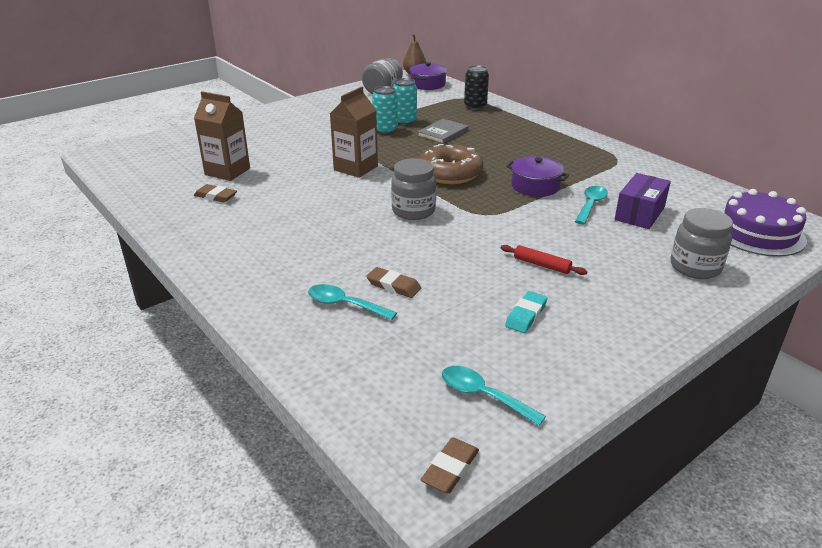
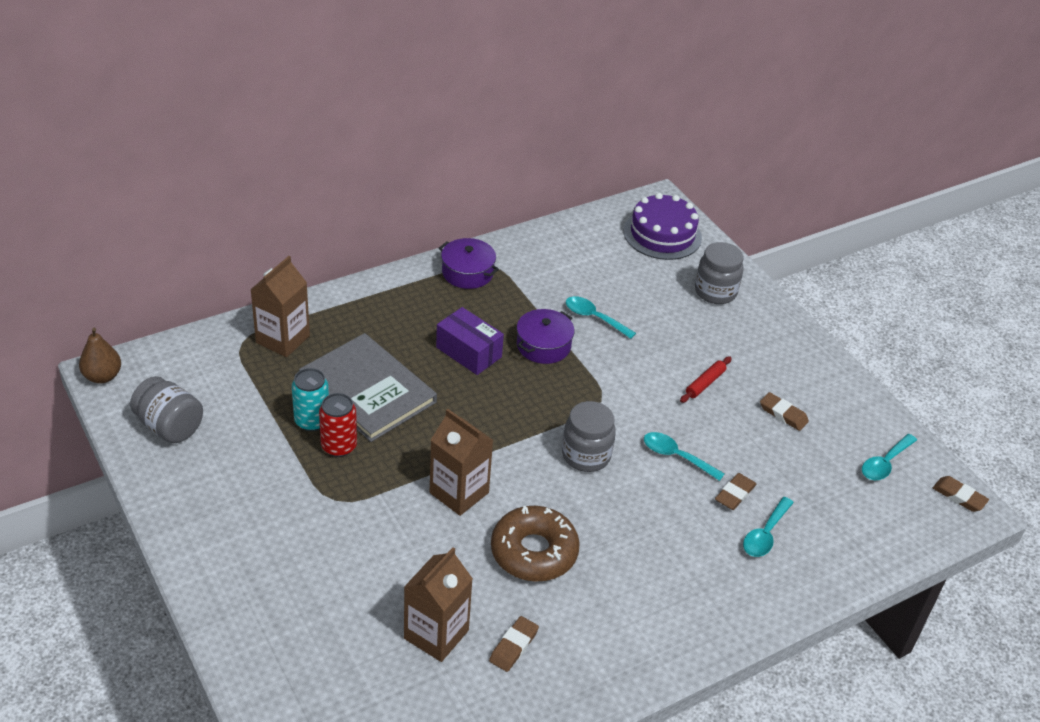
camera: 85 degrees left, 10 degrees up
turquoise can [372,86,398,134] -> red can [319,393,357,457]
purple pot [410,62,447,90] -> purple pot moved to [439,238,499,289]
grey book [417,119,468,144] -> grey book [299,333,437,442], size x1.91
brown donut [419,144,483,184] -> brown donut moved to [491,506,580,582]
black can [464,65,489,110] -> brown carton [250,256,310,357]
turquoise eraser [505,291,547,333] -> brown eraser [760,392,809,431]
purple box [614,173,671,229] -> purple box moved to [436,307,504,375]
none -> turquoise spoon [644,432,725,481]

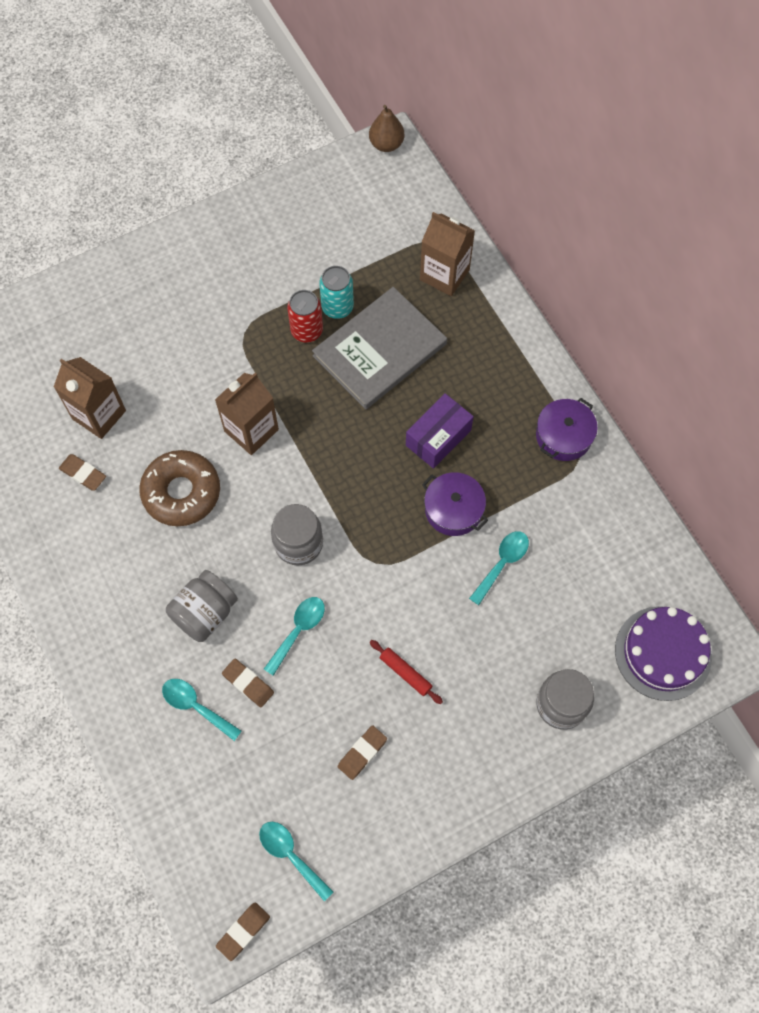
camera: 95 degrees right, 25 degrees up
grey jar [130,376,203,443] -> grey jar moved to [166,570,238,642]

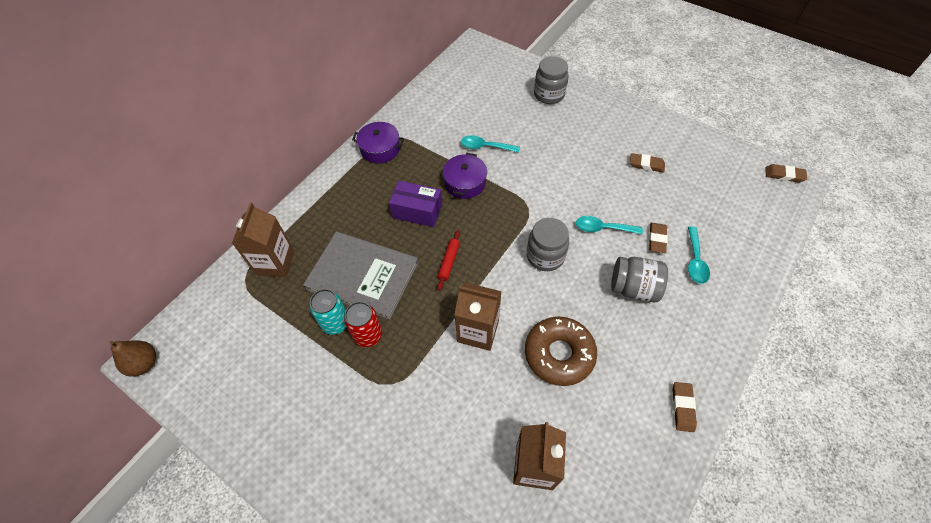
camera: 115 degrees left, 10 degrees down
brown eraser [59,454,106,491] -> brown eraser moved to [672,382,697,432]
turquoise spoon [259,822,333,902] -> none
red rolling pin [370,640,443,704] -> red rolling pin moved to [437,230,460,291]
purple cake [615,606,712,701] -> none

